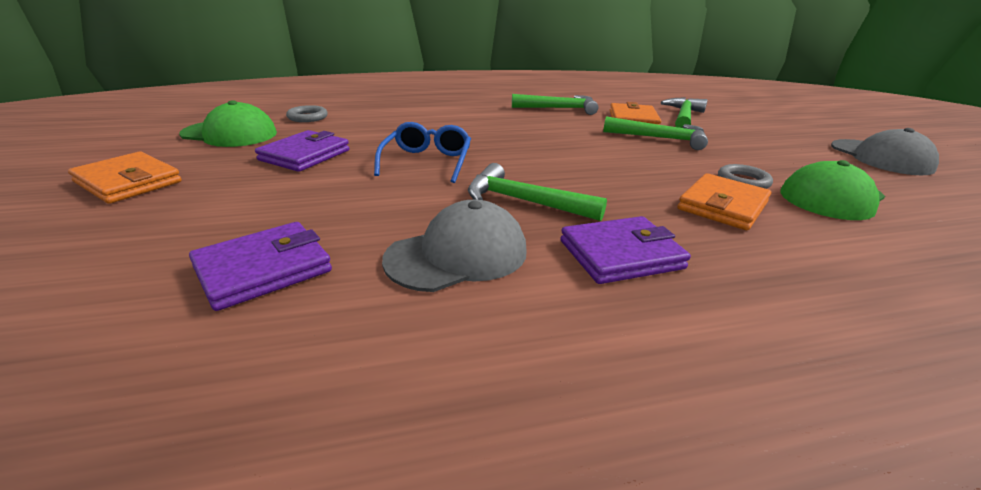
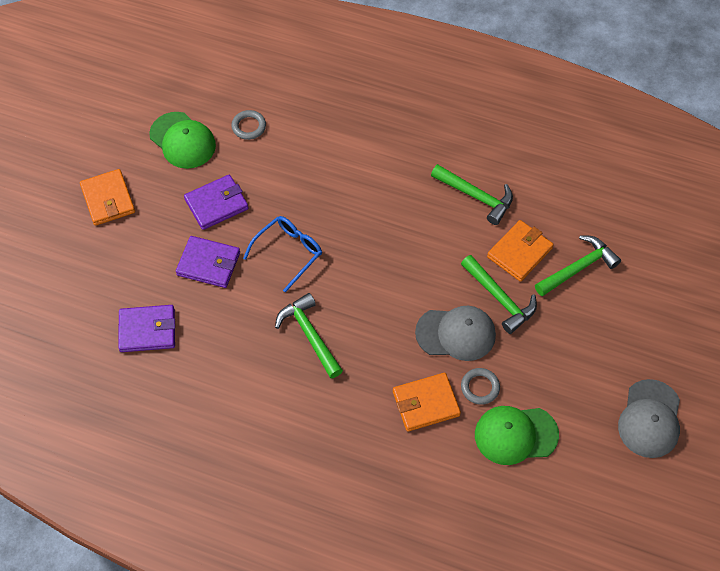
camera: 35 degrees right, 30 degrees up
grey cap [382,200,527,292] -> grey cap moved to [415,306,496,361]
purple wallet [560,216,691,284] -> purple wallet moved to [176,236,240,288]

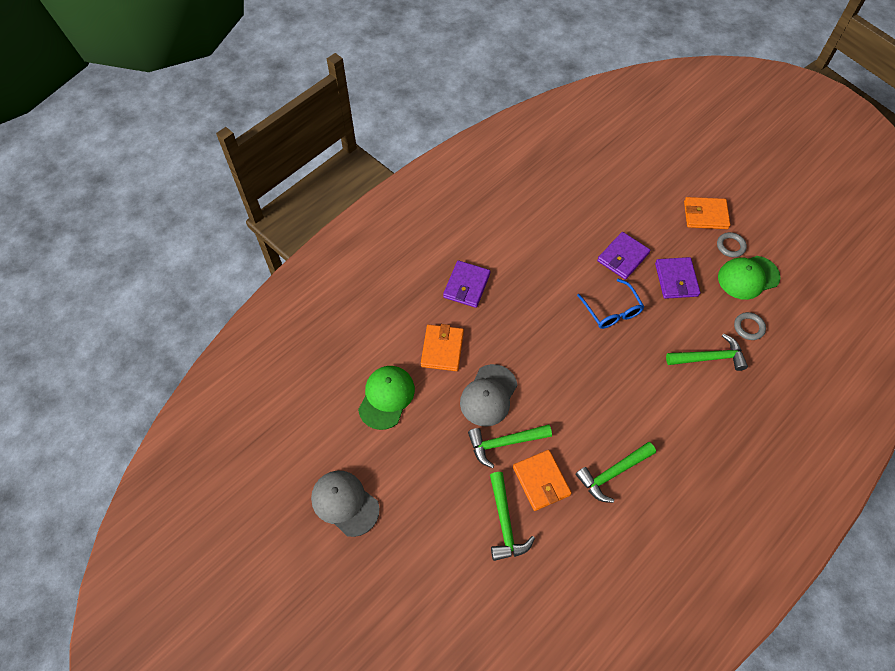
camera: 115 degrees right, 0 degrees up
purple wallet [118,305,175,352] -> purple wallet moved to [443,260,490,308]
green hammer [275,293,343,379] -> green hammer moved to [666,334,748,371]
grey ring [461,368,500,405] -> grey ring moved to [717,232,747,257]

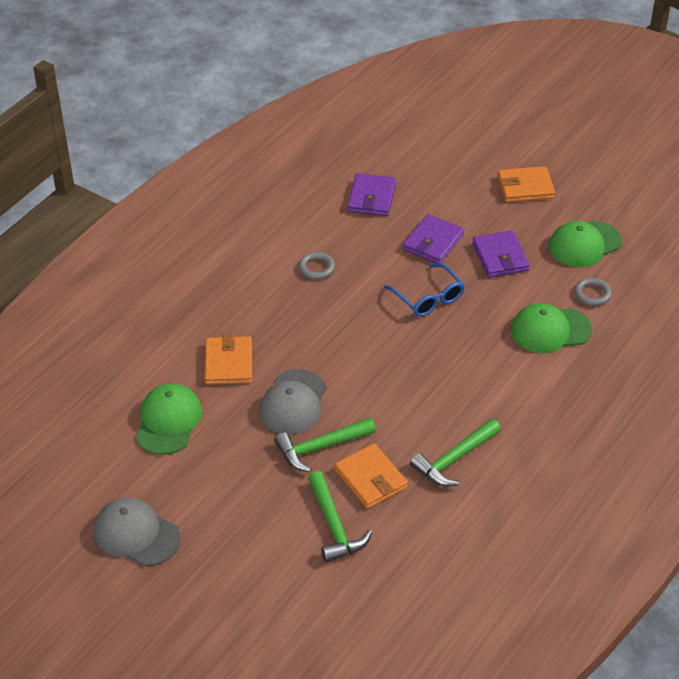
camera: 10 degrees left, 15 degrees down
purple wallet [443,260,490,308] -> purple wallet moved to [347,173,396,216]
green hammer [666,334,748,371] -> green cap [511,303,592,353]
grey ring [717,232,747,257] -> grey ring moved to [299,252,335,279]

